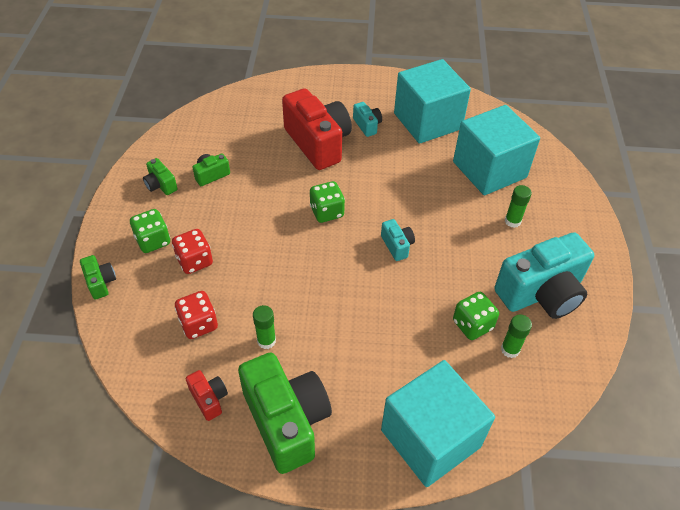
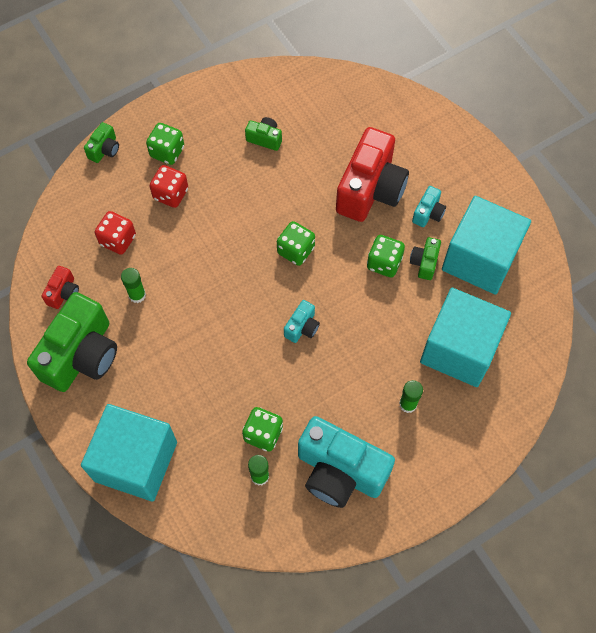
camera: 55 degrees right, 15 degrees up
green camera [143,158,178,195] -> green camera moved to [410,237,441,280]
none -> green dice [367,235,405,278]

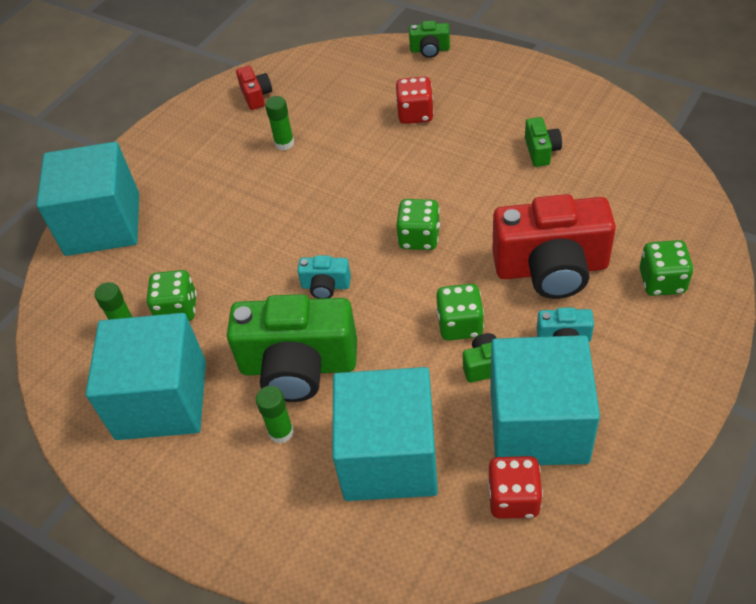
camera: 70 degrees right, 15 degrees down
green camera [27,292,117,392] -> green camera moved to [227,294,357,402]
red camera [42,266,79,309] -> red camera turned 105 degrees counterclockwise [236,66,272,110]
red dice [95,211,136,255] -> red dice moved to [488,456,543,519]
green dice [146,123,184,165] -> green dice moved to [640,240,694,296]
turquoise camera [298,416,395,508] -> turquoise cube [85,313,206,440]

